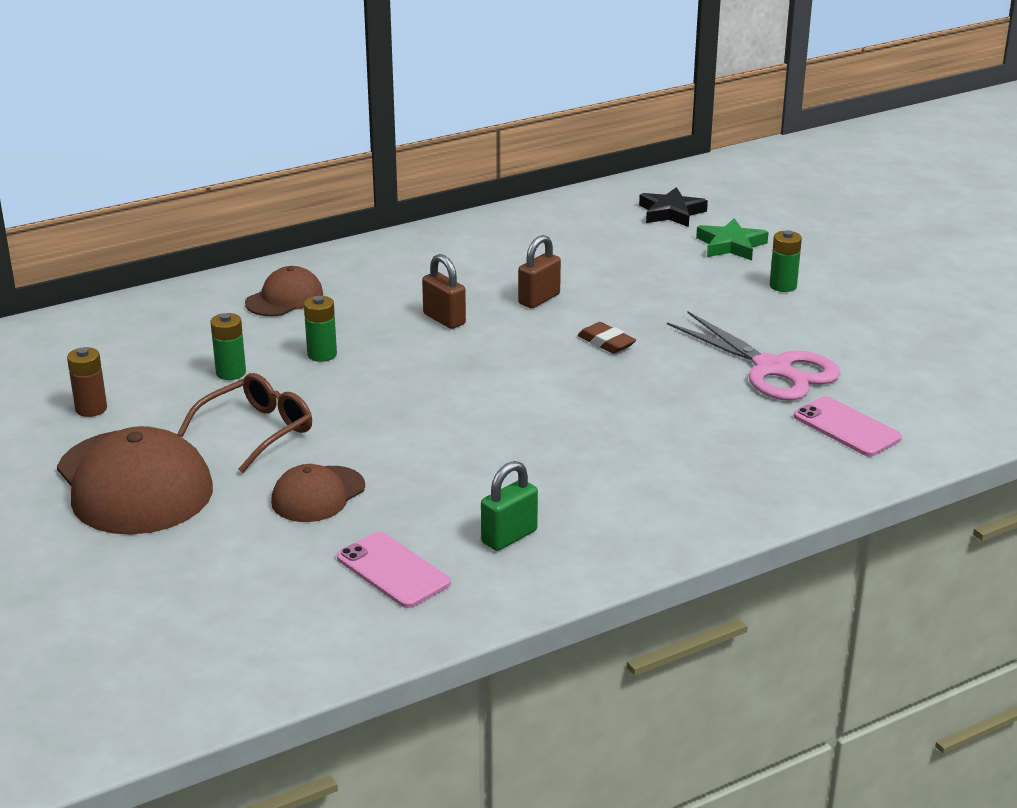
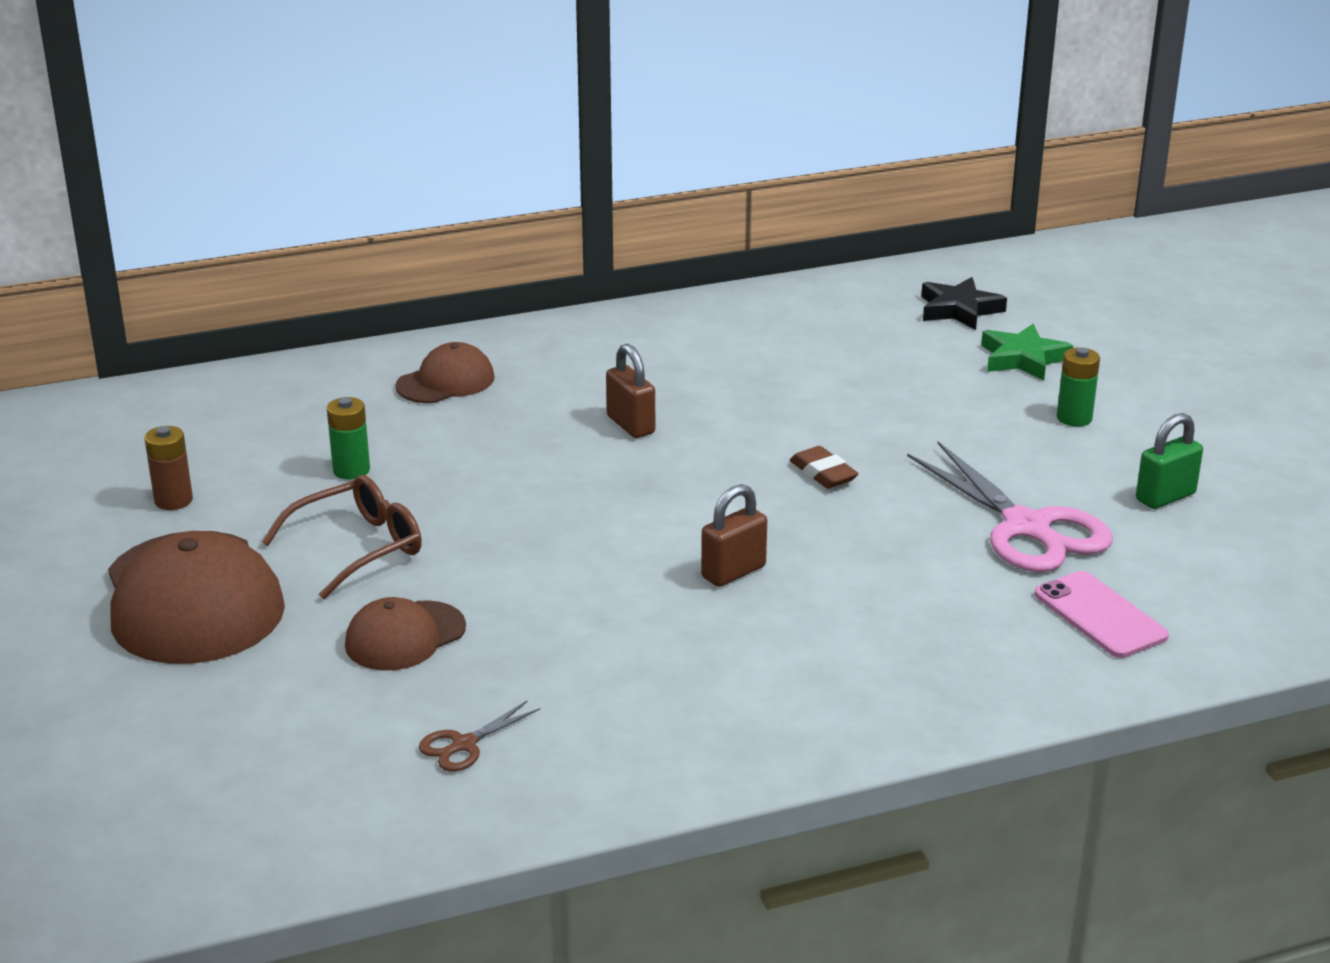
camera: 10 degrees right, 0 degrees up
green battery [304,296,337,362] -> none
pink phone [337,532,451,608] -> brown scissors [419,701,540,771]
green padlock [481,461,538,551] -> green padlock moved to [1136,413,1203,509]
brown padlock [518,235,561,308] -> brown padlock moved to [701,484,767,587]

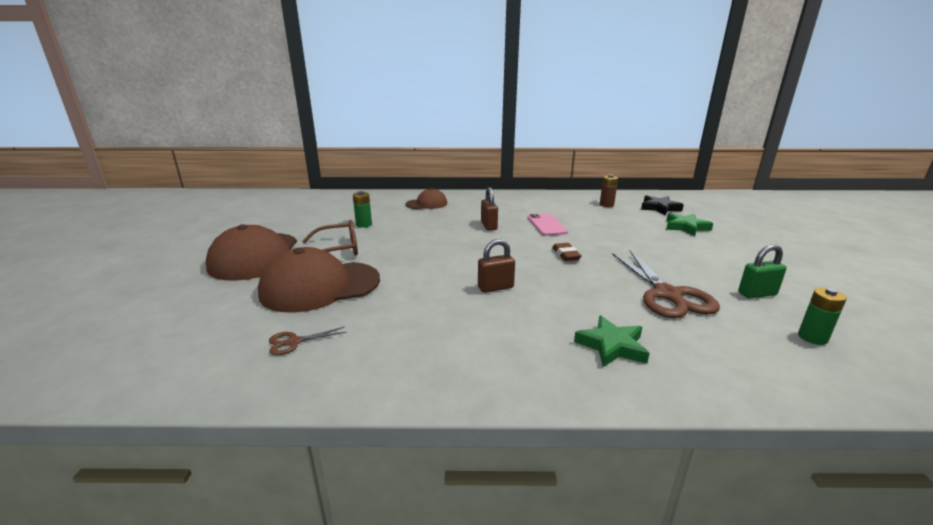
camera: 20 degrees right, 5 degrees down
brown battery [145,426,193,510] -> brown battery moved to [600,174,618,207]
brown cap [345,597,466,671] -> brown cap [258,247,380,313], size x1.86
pink scissors [907,442,1112,572] -> brown scissors [612,251,720,318]
pink phone [1035,571,1169,658] -> pink phone moved to [528,214,568,236]
green battery [1057,347,1100,427] -> green battery moved to [798,287,847,345]
none -> green star [574,316,650,367]

